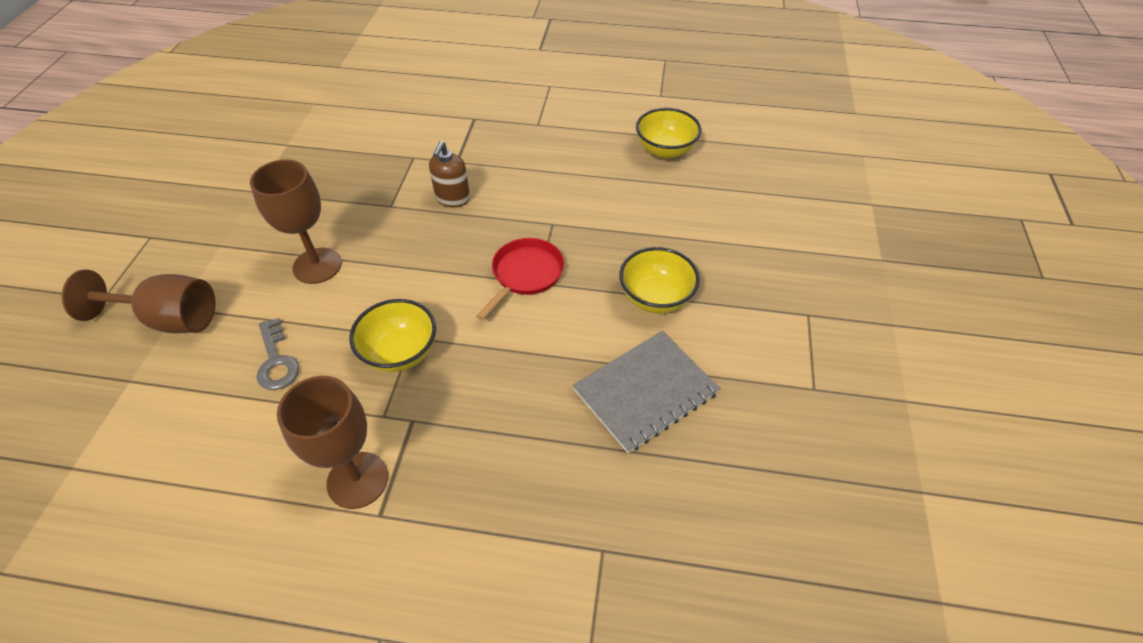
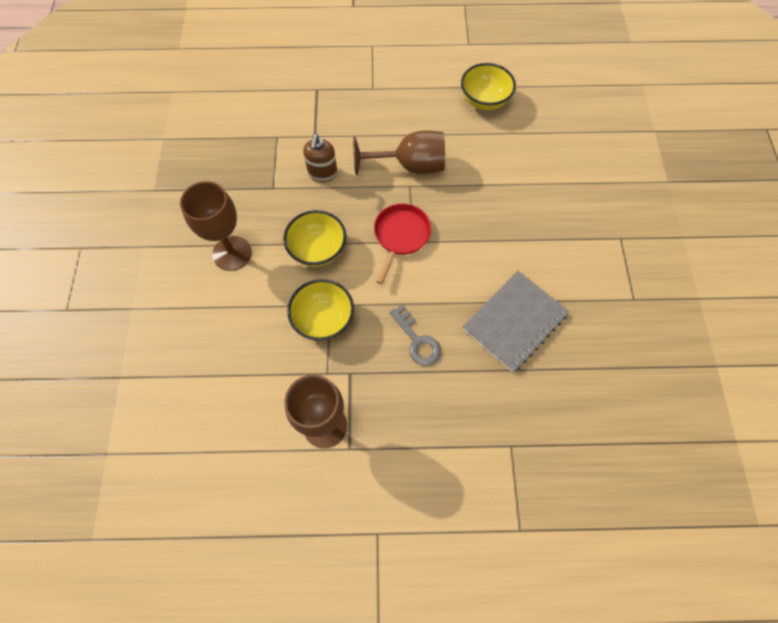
camera: 10 degrees left, 15 degrees up
brown goblet [62,269,216,333] -> brown goblet moved to [353,130,445,175]
grey key [256,318,299,390] -> grey key moved to [389,304,441,366]
yellow bowl [619,247,700,314] -> yellow bowl moved to [283,210,346,267]

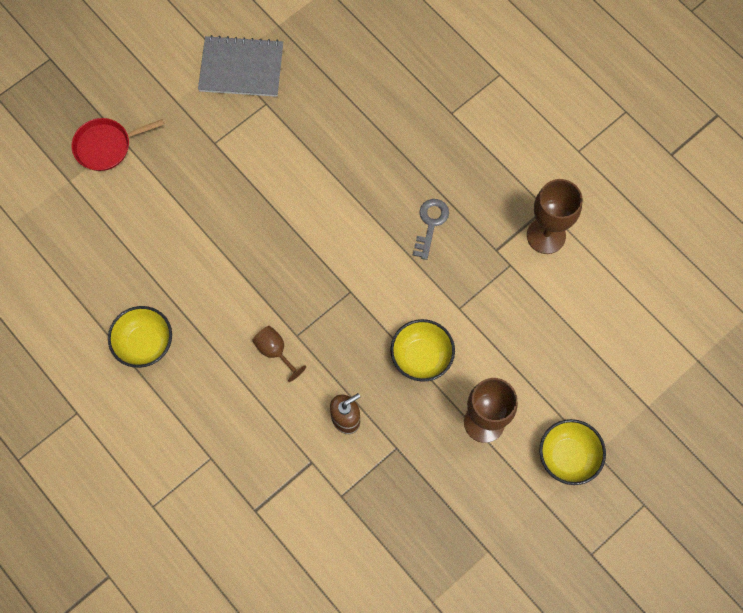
camera: 130 degrees left, 5 degrees up
yellow bowl [287,279,354,341] -> yellow bowl moved to [539,419,606,485]
brown goblet [353,130,445,175] -> brown goblet [252,326,306,382], size x0.57
red pan [374,204,432,284] -> red pan moved to [72,118,164,171]
grey notebook [462,271,569,372] -> grey notebook moved to [198,35,283,97]

